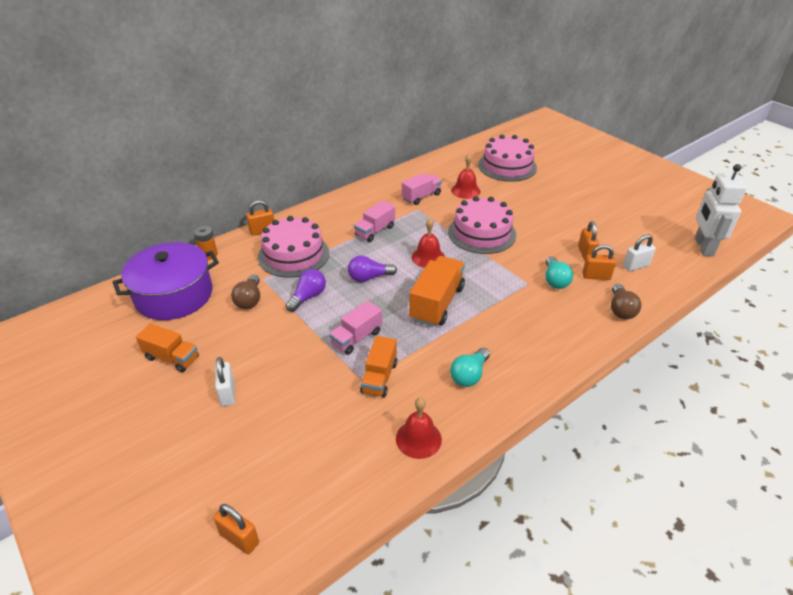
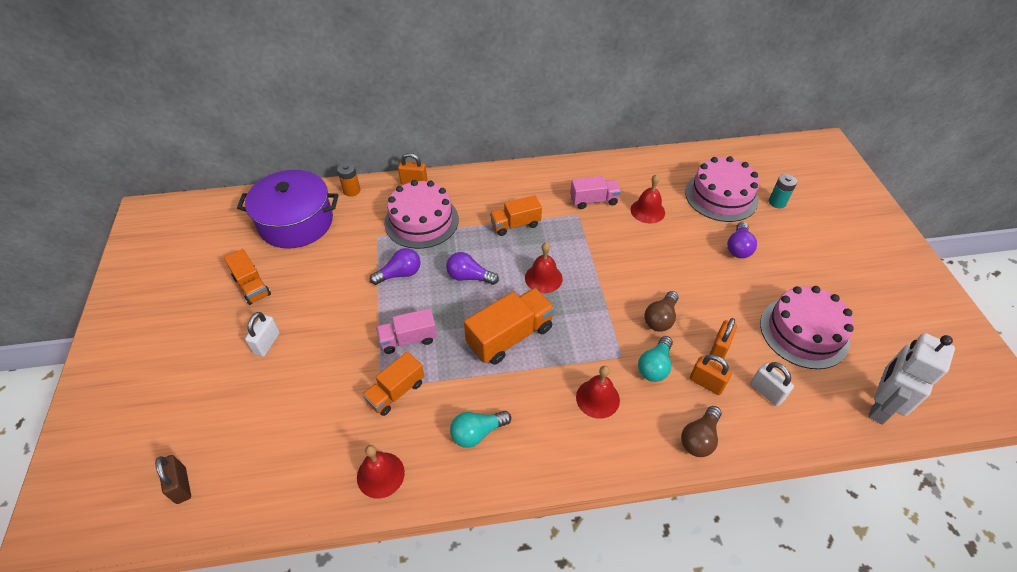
camera: 30 degrees right, 10 degrees up
orange padlock [213,504,259,555] -> brown padlock [155,455,191,504]
brown light bulb [231,274,260,309] -> brown light bulb moved to [644,291,679,332]
pink truck [354,200,395,242] -> orange truck [490,195,542,236]
pink cake [448,196,516,254] -> pink cake moved to [760,286,854,369]
white padlock [623,234,656,272] -> white padlock turned 45 degrees clockwise [750,362,794,406]
none -> red bell [576,366,620,419]
none -> purple light bulb [727,222,757,258]
none -> turquoise battery [769,174,797,209]

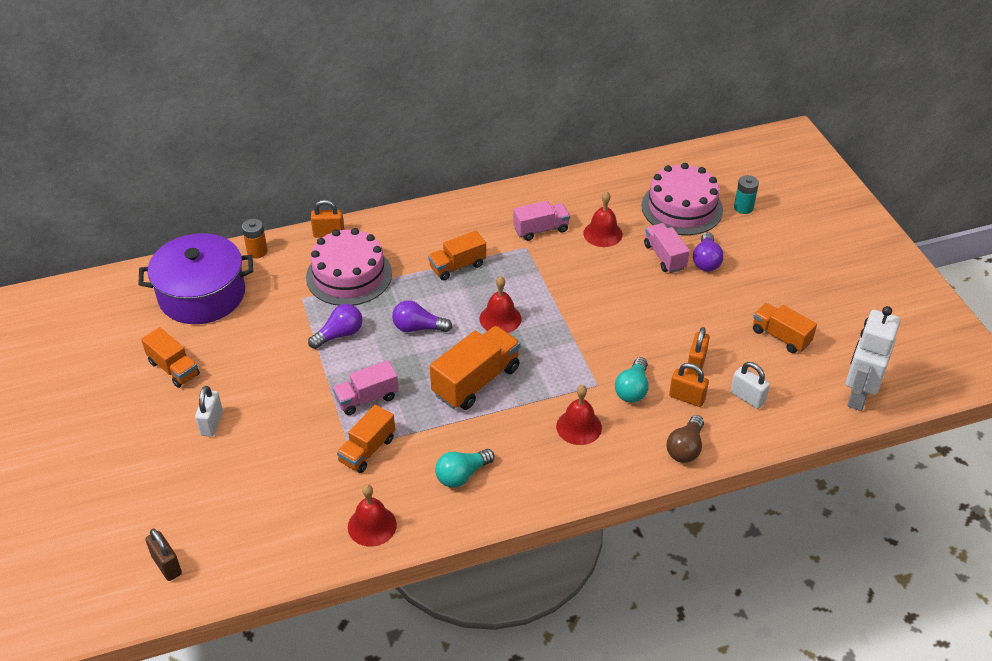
camera: 10 degrees left, 5 degrees down
brown light bulb [644,291,679,332] -> none
pink cake [760,286,854,369] -> orange truck [753,303,817,353]
none -> pink truck [644,223,690,273]

